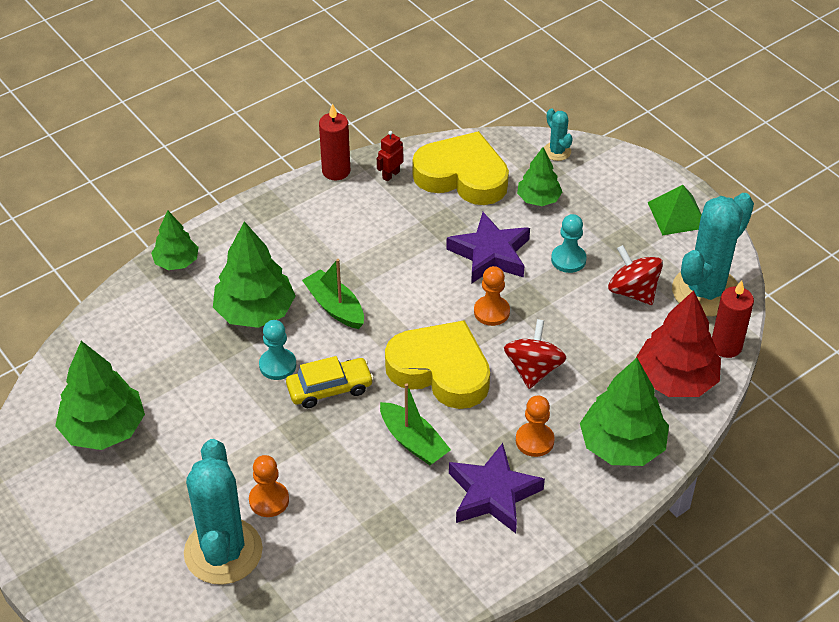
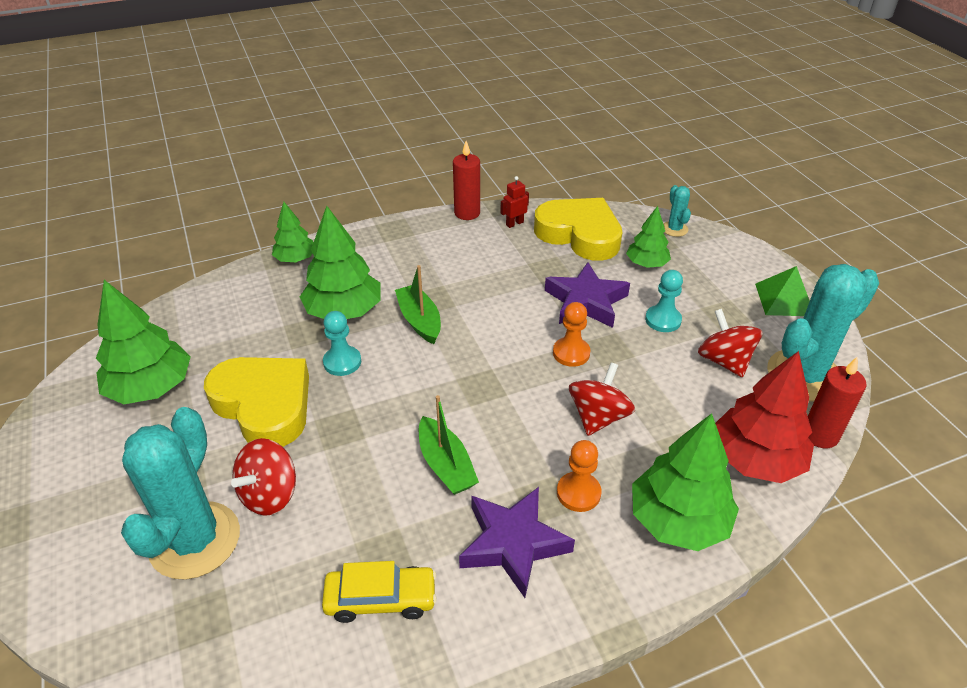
camera: 15 degrees right, 5 degrees down
orange pawn [249,455,289,517] -> red spinning top [231,438,296,516]
yellow car [286,356,374,408] -> yellow car moved to [322,561,437,623]
yellow heart [385,320,490,409] -> yellow heart moved to [204,357,309,447]

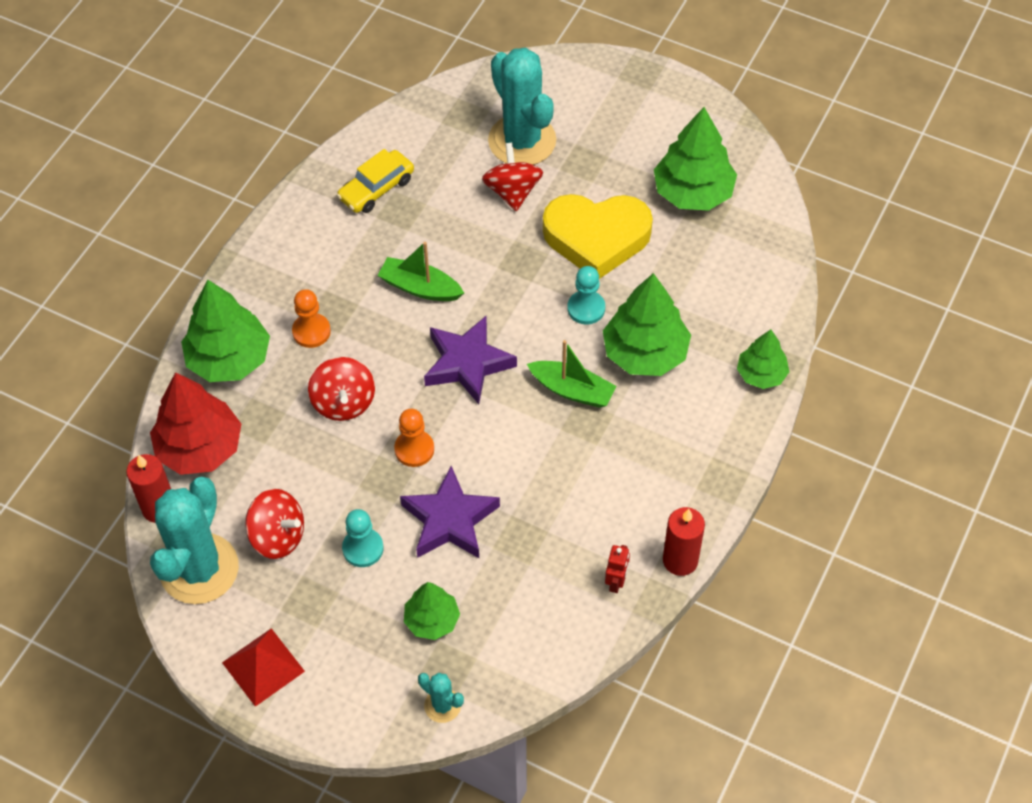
camera: 140 degrees right, 15 degrees up
purple star [459,487,575,598] -> purple star moved to [424,316,517,404]
yellow heart [534,198,623,261] -> none
green pyramid [755,266,810,316] -> red pyramid [222,628,305,707]

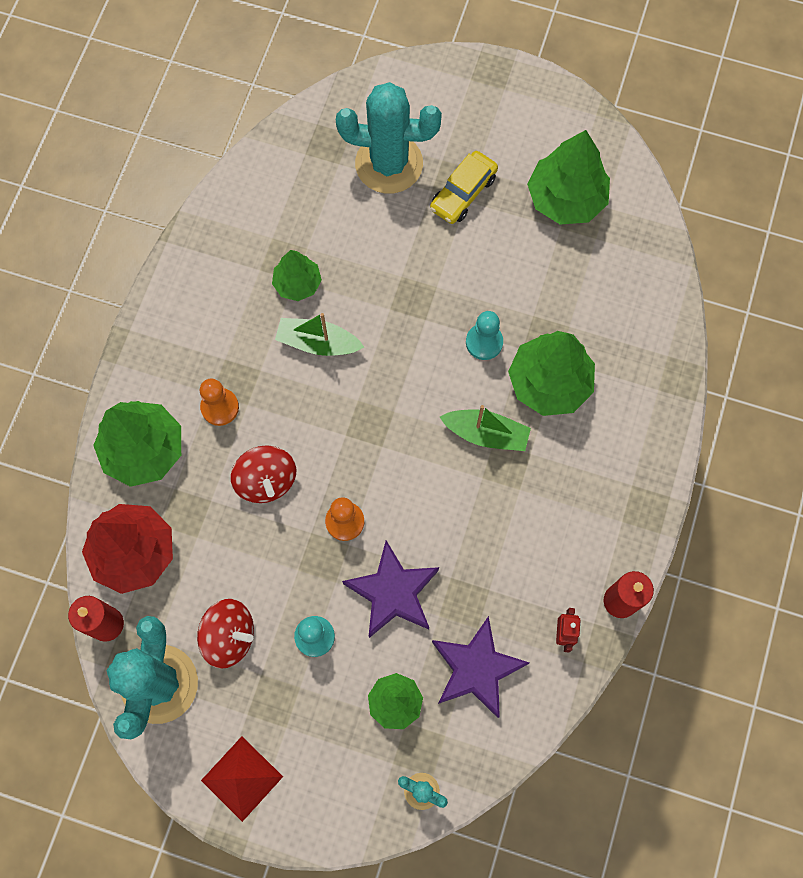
camera: 10 degrees left, 15 degrees up
yellow car [337,149,414,213] -> yellow car moved to [430,151,498,224]
purple star [424,316,517,404] -> purple star moved to [432,616,529,718]
red spinning top [482,143,543,211] -> none
turquoise cactus [488,48,556,165] -> turquoise cactus turned 45 degrees counterclockwise [336,82,442,194]
yellow heart [543,194,653,279] -> none
green tree [737,329,789,389] -> green tree moved to [272,250,322,301]

